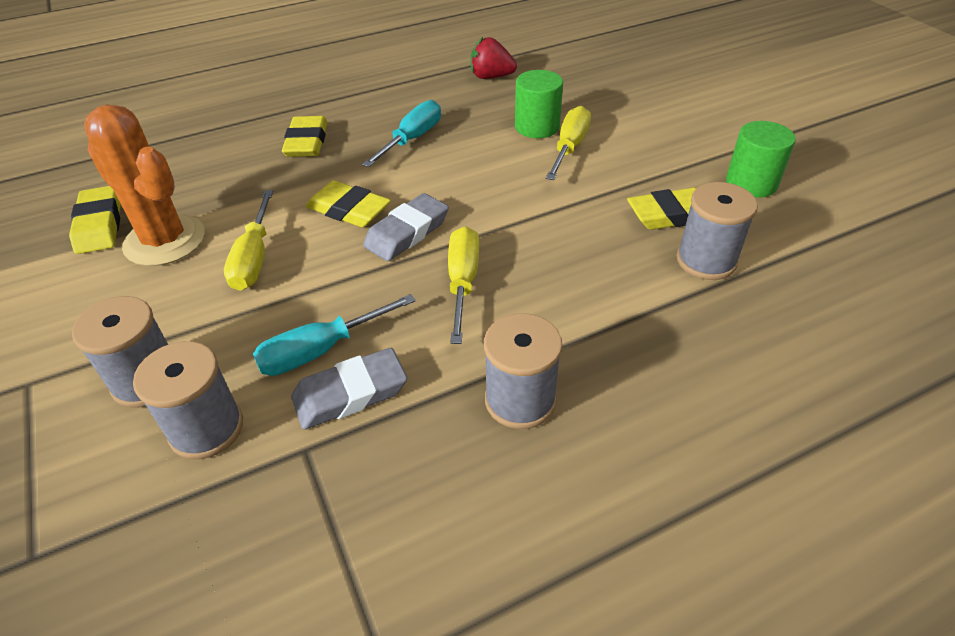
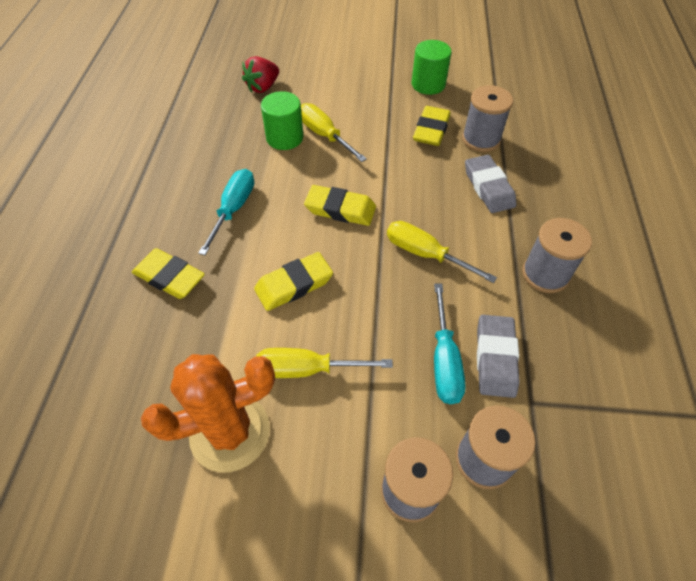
camera: 60 degrees left, 10 degrees up
yellow eraser [69,186,121,254] -> yellow eraser moved to [304,185,376,226]
yellow screwdriver [224,190,273,291] -> yellow screwdriver turned 150 degrees clockwise [256,348,393,378]
turquoise screwdriver [362,100,441,167] -> turquoise screwdriver turned 45 degrees clockwise [198,169,254,255]
grey eraser [363,193,449,261] -> grey eraser moved to [465,155,516,213]
red strawberry [471,37,517,79] -> red strawberry moved to [242,56,279,93]

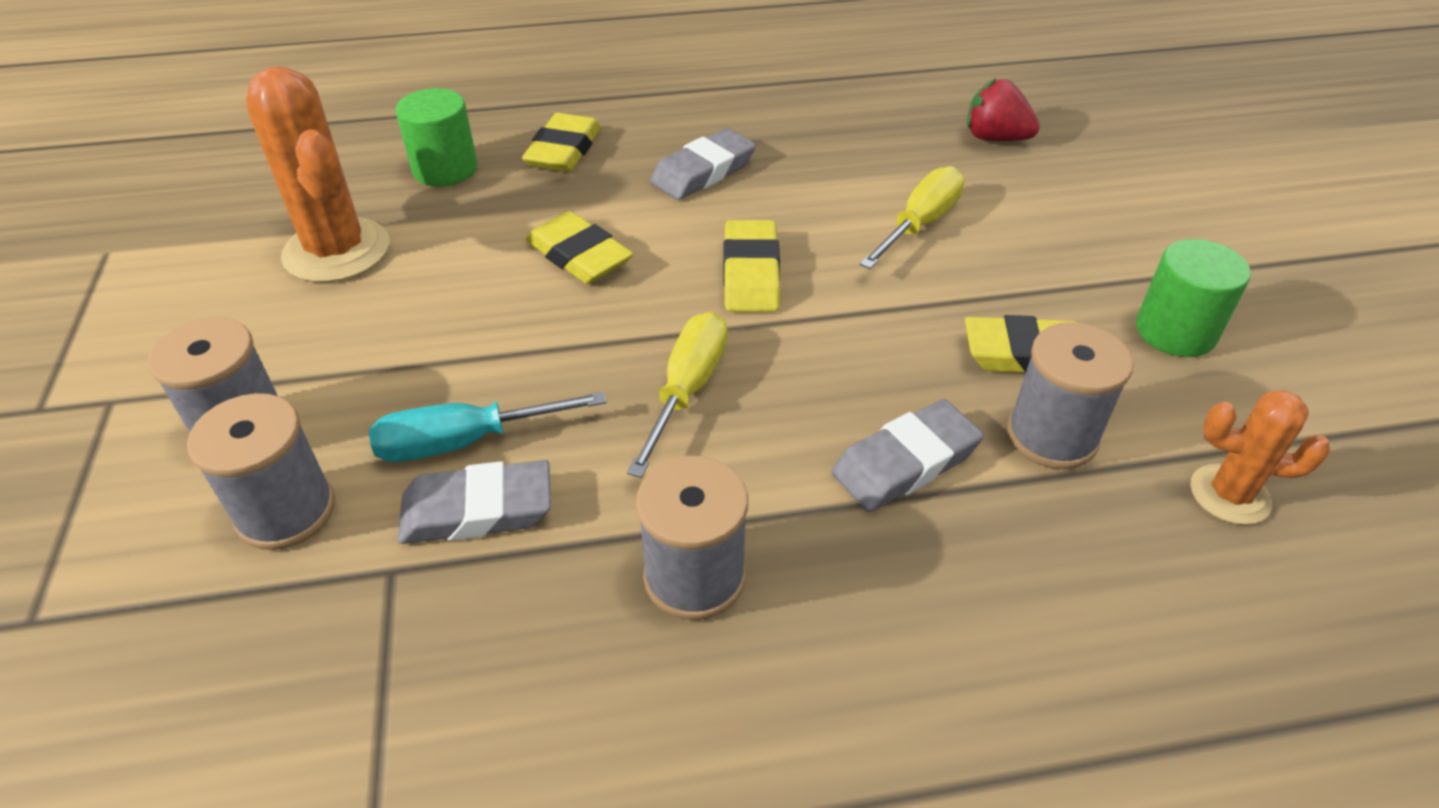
camera: 75 degrees right, 10 degrees down
turquoise screwdriver [198,169,254,255] -> grey eraser [650,128,756,200]
yellow screwdriver [256,348,393,378] -> none
green cylinder [261,91,303,150] -> green cylinder moved to [396,88,478,186]
none -> orange cactus [1191,390,1330,525]

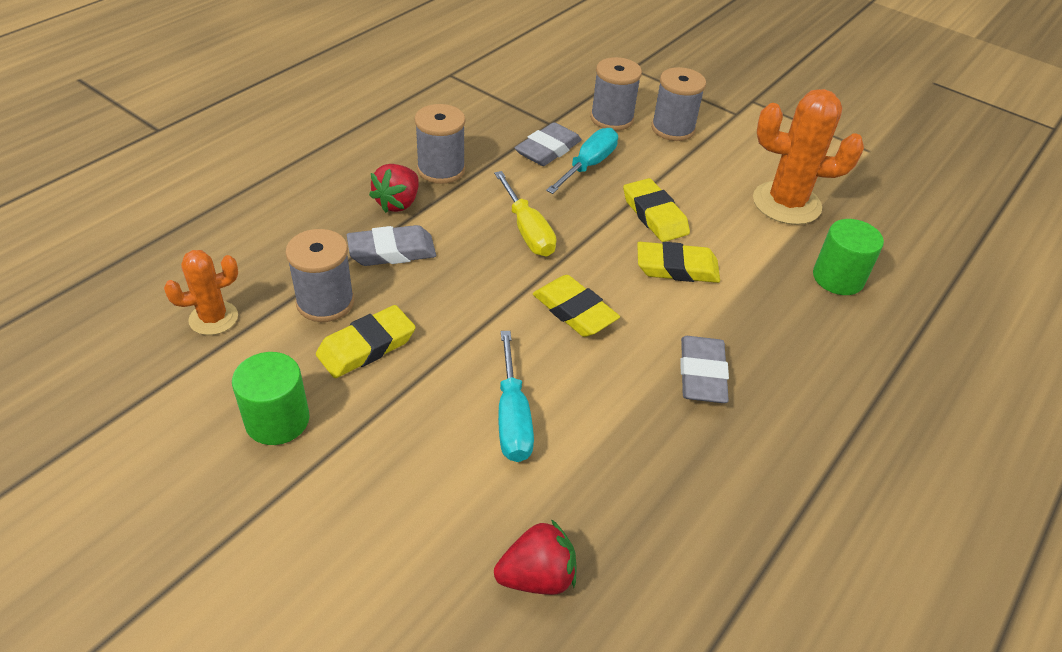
camera: 135 degrees right, 0 degrees up
yellow eraser [522,113,601,172] -> yellow eraser moved to [623,178,690,242]
grey eraser [832,399,984,512] -> grey eraser turned 60 degrees clockwise [347,225,436,266]
yellow screwdriver [859,166,965,269] -> turquoise screwdriver [498,331,534,462]
none -> red strawberry [369,164,419,213]

